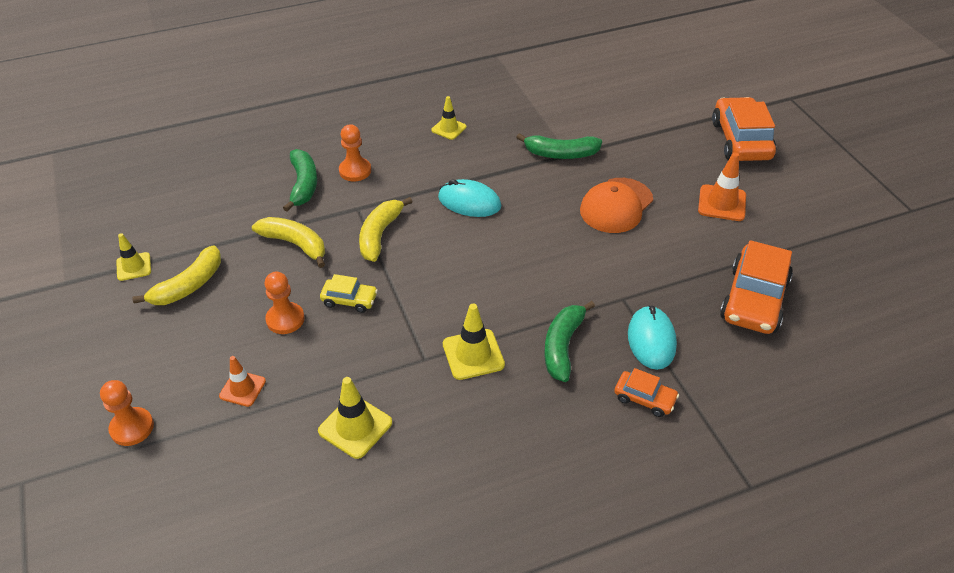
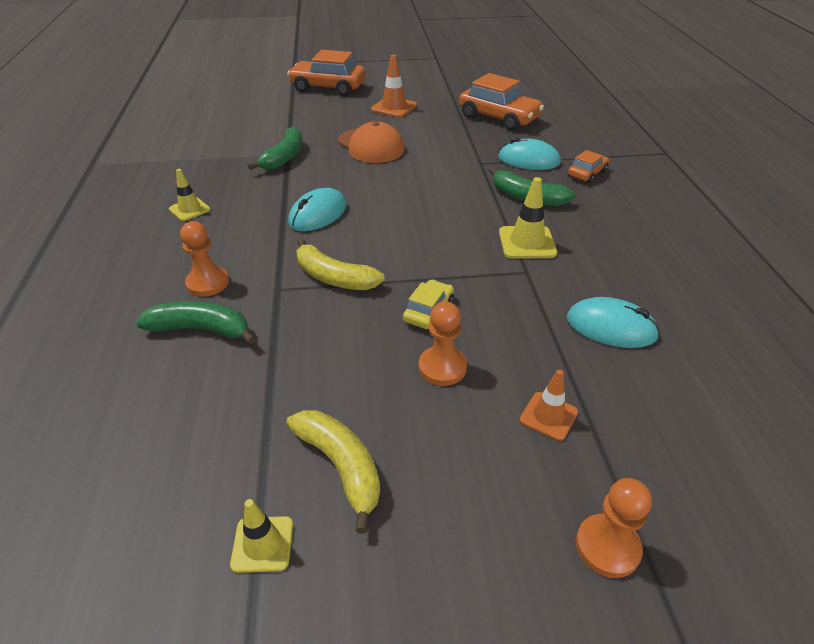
camera: 75 degrees left, 5 degrees down
yellow banana [252,217,325,268] -> none
yellow traffic cone [318,377,392,459] -> turquoise mouse [567,297,660,348]

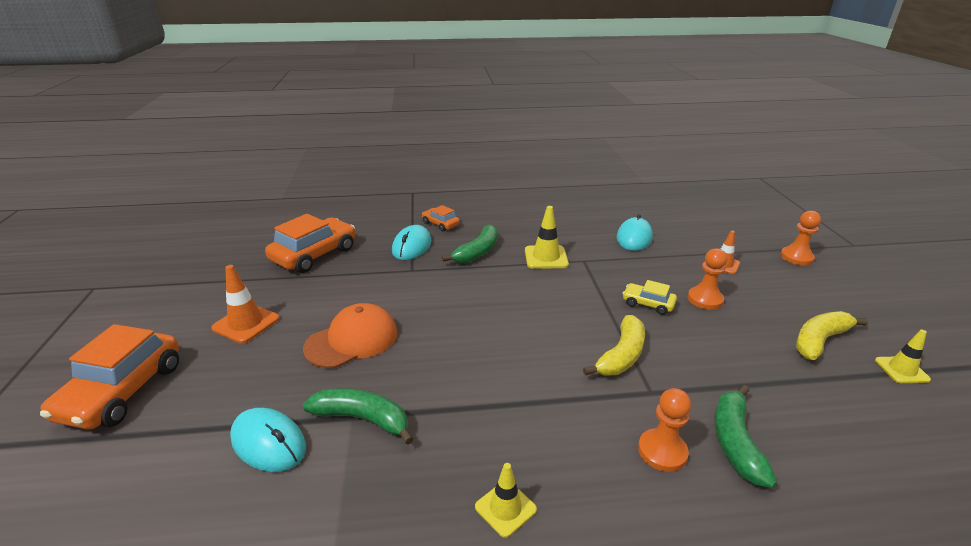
camera: 90 degrees left, 10 degrees down
turquoise mouse [288,188,347,231] -> turquoise mouse moved to [230,408,306,472]

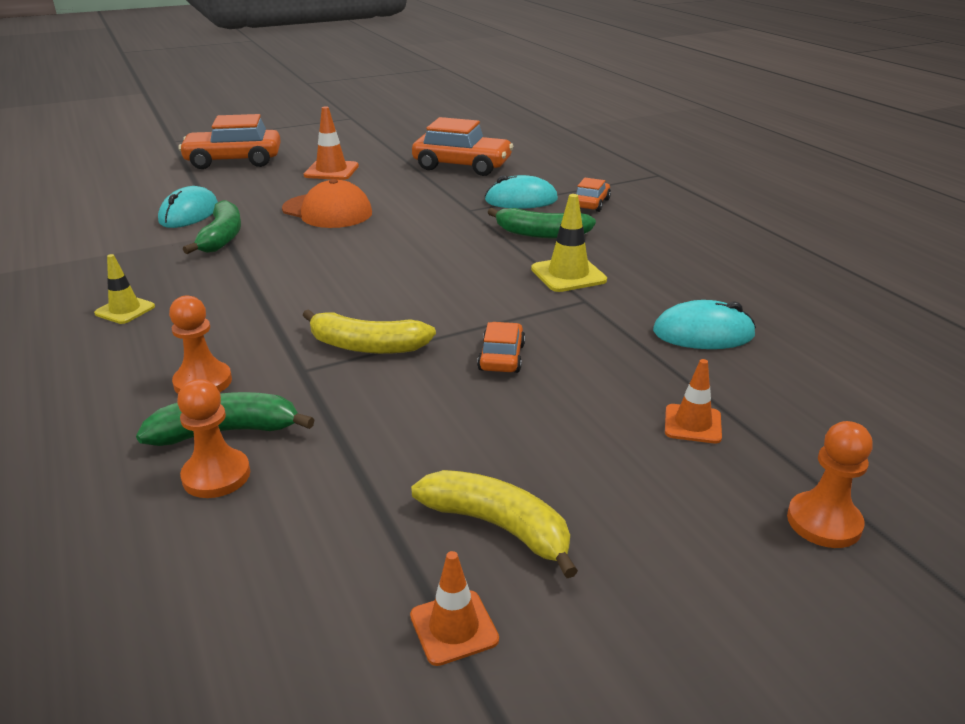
camera: 70 degrees right, 0 degrees up
yellow car [622,280,677,315] -> orange car [477,322,525,373]
orange pawn [688,248,727,310] -> orange pawn moved to [177,379,250,498]
yellow traffic cone [875,330,931,383] -> orange traffic cone [410,551,499,666]

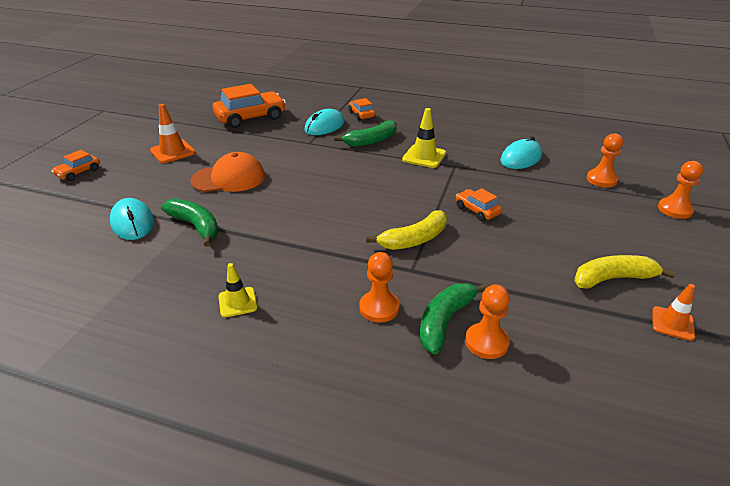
camera: 45 degrees left, 5 degrees up
orange car [179,114,281,169] -> orange car [51,150,100,181], size x0.51
orange traffic cone [665,359,722,443] -> none
none -> orange pawn [587,133,623,187]

